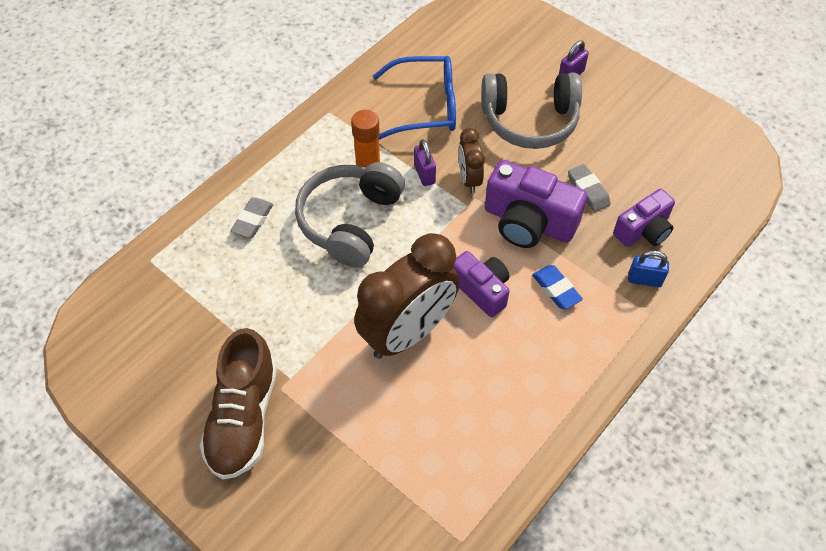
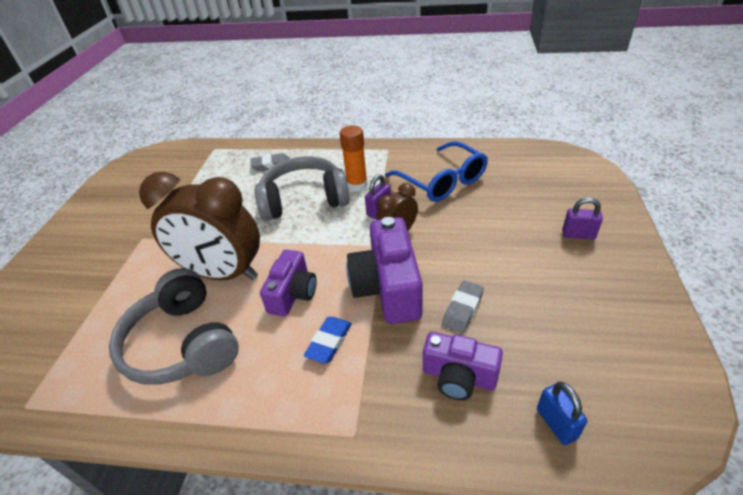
camera: 60 degrees right, 15 degrees down
brown shoe [200,328,277,480] -> none
grey headphones [481,73,582,149] -> grey headphones moved to [109,268,239,385]
blue padlock [628,250,669,287] -> blue padlock moved to [537,382,588,445]

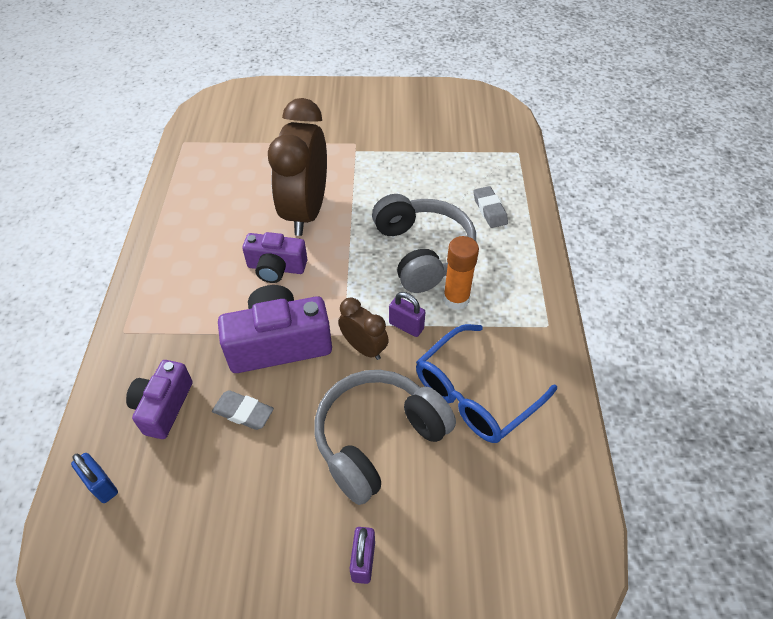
camera: 80 degrees right, 10 degrees up
grey headphones [109,268,239,385] -> grey headphones moved to [314,370,456,505]
blue eraser [304,317,352,364] -> none
blue padlock [537,382,588,445] -> blue padlock turned 75 degrees clockwise [71,453,118,503]

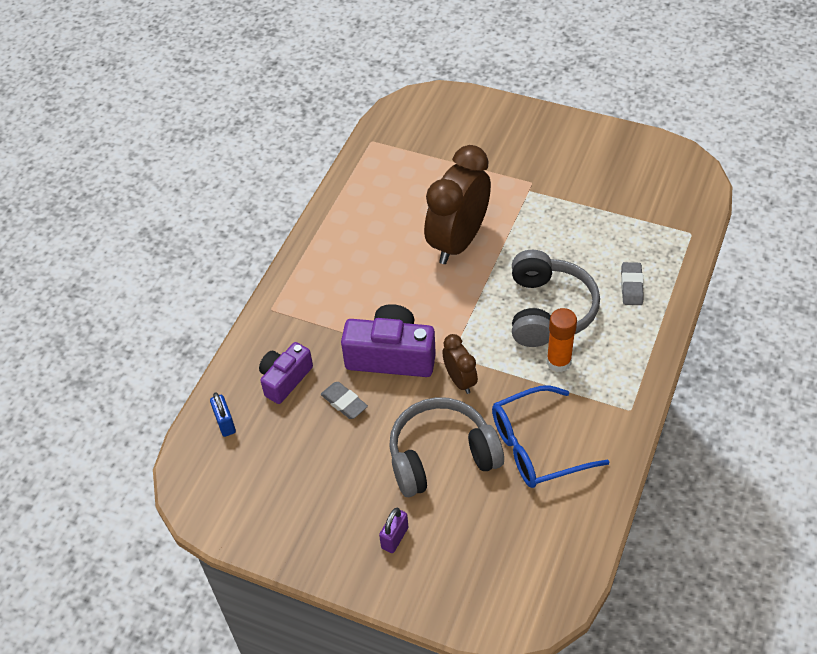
camera: 25 degrees right, 0 degrees up
purple camera [242,232,307,283] -> none
purple padlock [389,292,425,337] -> none

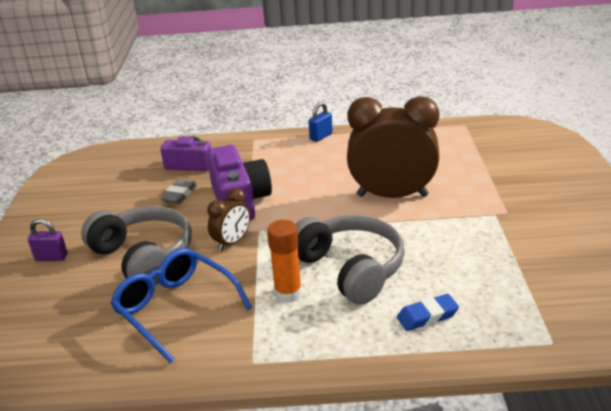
camera: 65 degrees right, 20 degrees down
blue padlock [210,392,236,437] -> blue padlock moved to [309,102,333,142]
grey headphones [512,250,600,347] -> grey headphones turned 105 degrees counterclockwise [296,215,405,305]
grey eraser [621,262,644,305] -> blue eraser [397,294,459,331]

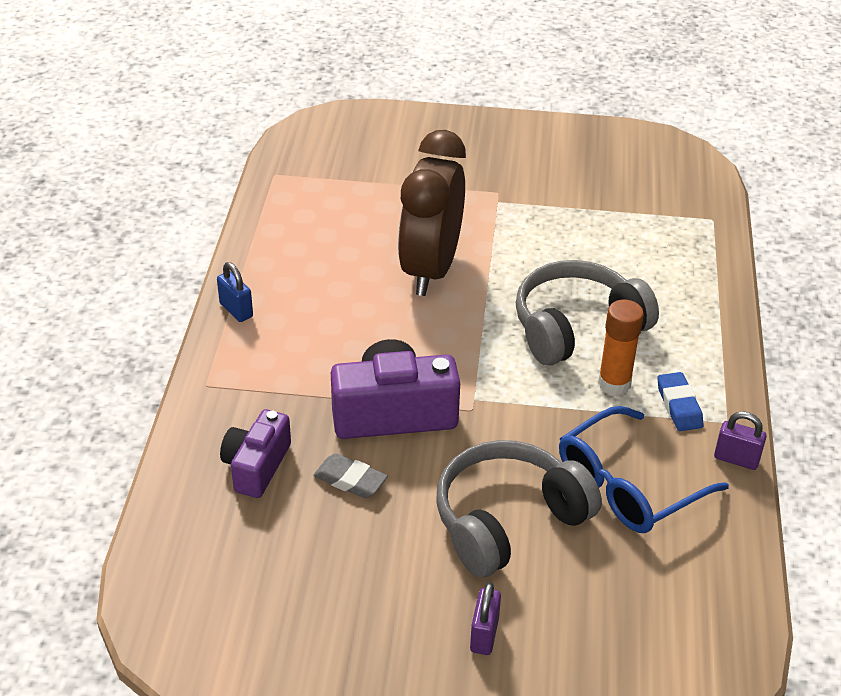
camera: 85 degrees left, 10 degrees up
brown clock [207,188,250,251] -> none
blue eraser [397,294,459,331] -> blue eraser moved to [657,372,704,431]
none -> purple padlock [714,411,767,470]

